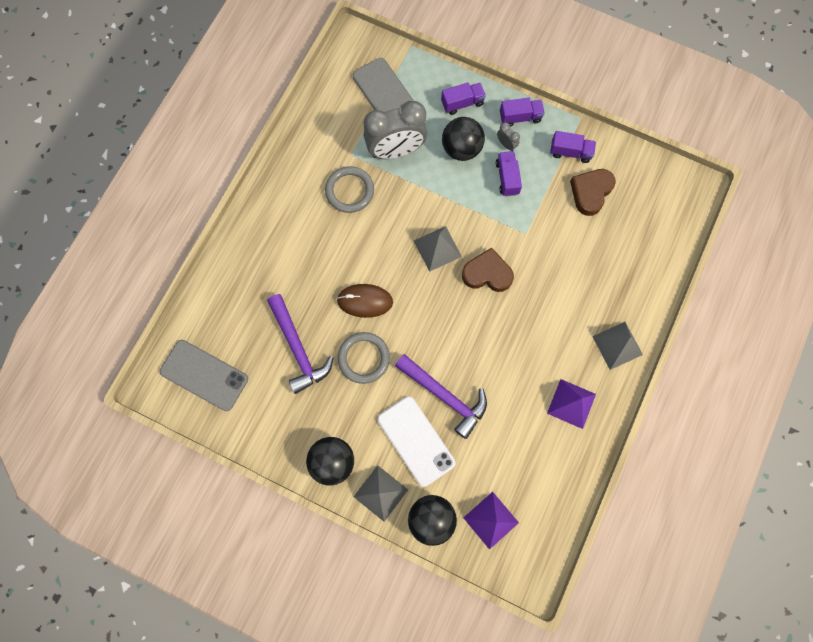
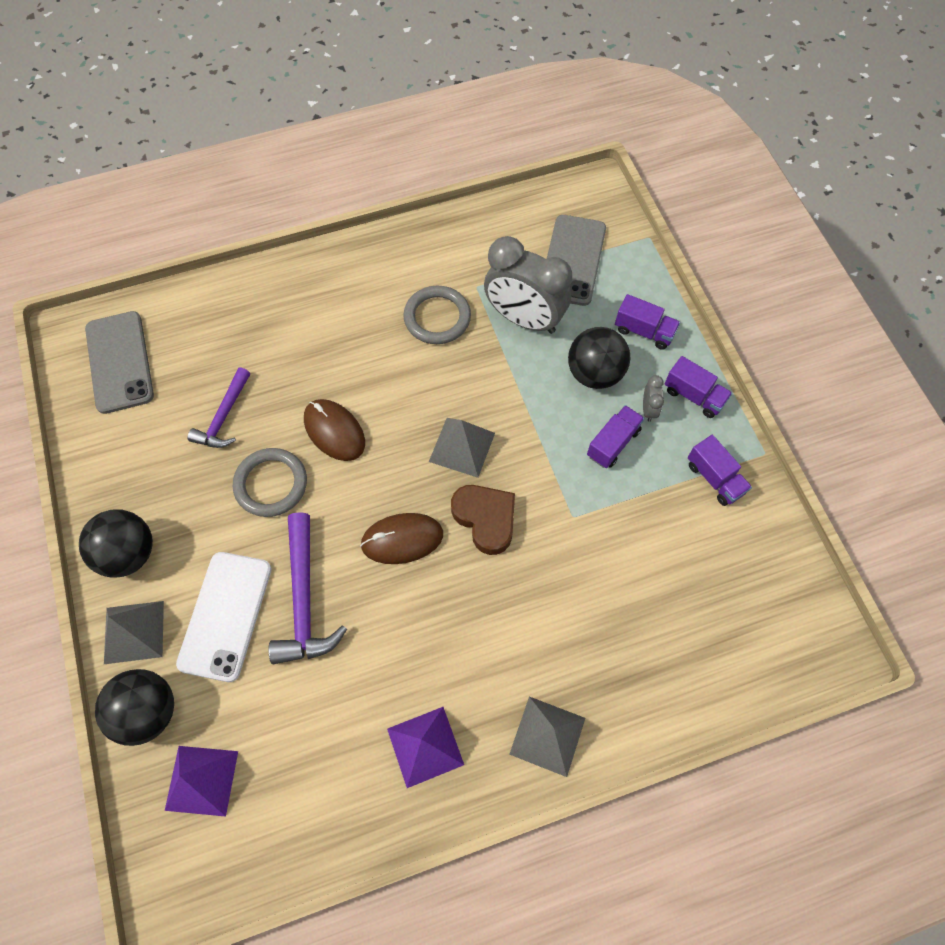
camera: 45 degrees right, 10 degrees down
purple hammer [267,294,334,394] -> purple hammer [188,367,250,448], size x0.66
brown heart [570,169,616,216] -> none
none -> brown mouse [360,513,443,564]

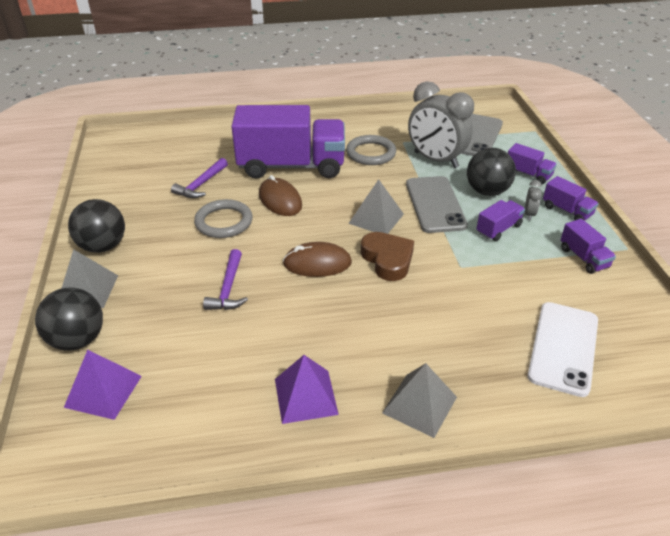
camera: 10 degrees right, 25 degrees down
grey phone [85,311,154,414] -> grey phone moved to [406,176,468,233]
white phone [176,552,272,682] -> white phone moved to [528,302,598,397]
purple hammer [268,512,347,664] -> purple hammer [203,249,248,310], size x0.66
none -> purple truck [231,105,345,179]

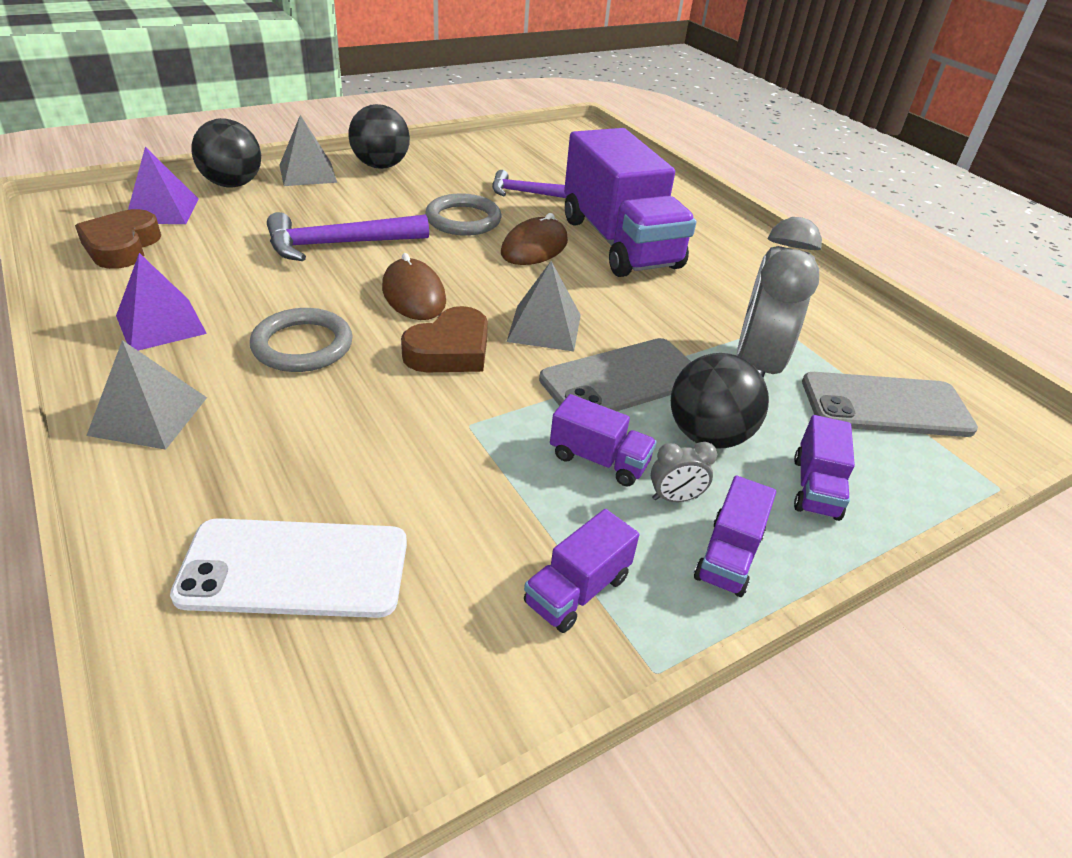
camera: 65 degrees right, 0 degrees up
purple hammer [203,249,248,310] -> purple hammer [267,212,429,261], size x1.52
grey ring [346,135,396,165] -> grey ring moved to [250,308,353,372]
none -> brown heart [75,209,161,269]

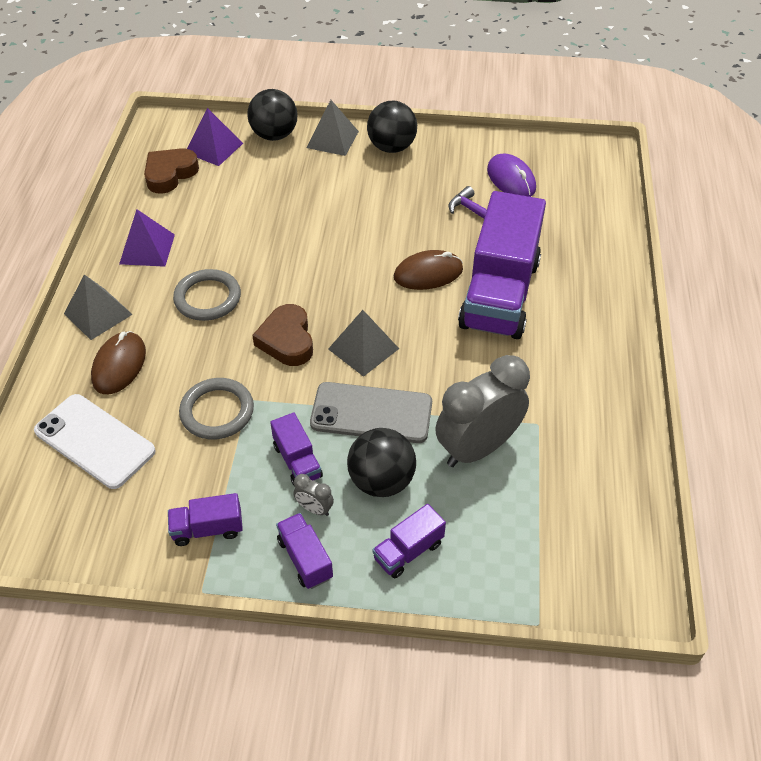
camera: 40 degrees right, 10 degrees up
purple hammer [267,212,429,261] -> none
brown mouse [382,253,446,320] -> brown mouse moved to [91,331,146,394]
brown heart [401,306,488,372] -> brown heart turned 90 degrees clockwise [252,304,313,366]
grey ring [425,193,501,236] -> grey ring moved to [179,378,254,439]
purple truck [694,476,776,597] -> purple truck turned 90 degrees clockwise [276,513,333,589]
grey phone [802,372,978,437] -> none
none -> purple mouse [487,154,536,197]

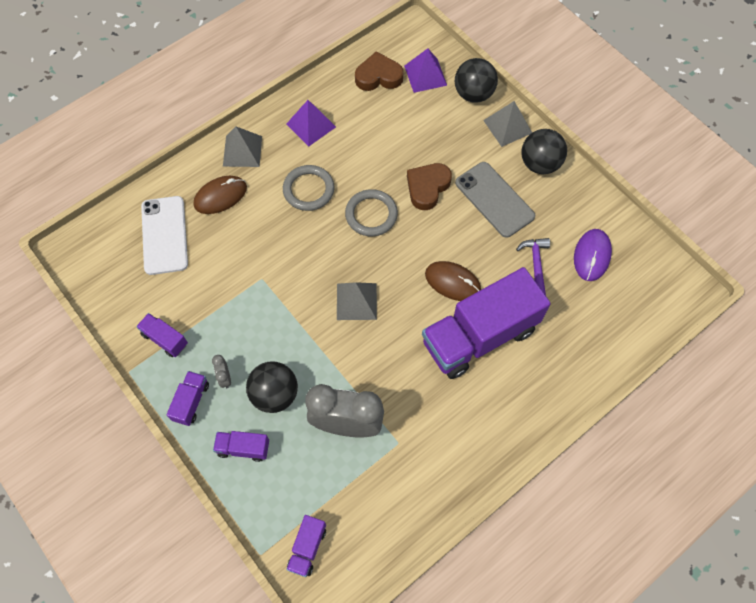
camera: 45 degrees right, 15 degrees up
grey ring [179,378,254,439] -> grey ring moved to [345,189,398,236]
brown heart [252,304,313,366] -> brown heart moved to [407,163,452,210]
purple truck [270,413,323,487] -> purple truck moved to [286,515,326,577]
grey phone [310,382,432,443] -> grey phone moved to [455,162,535,238]

